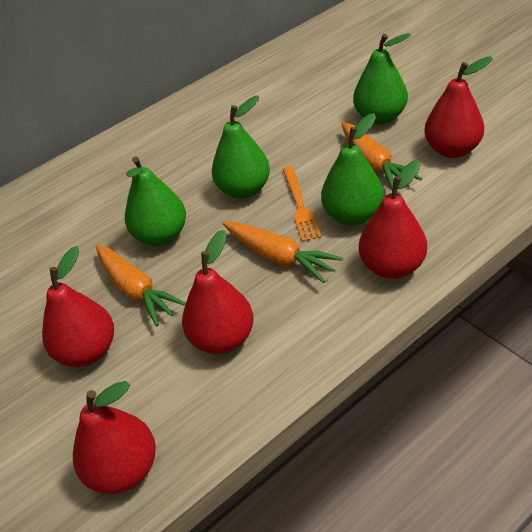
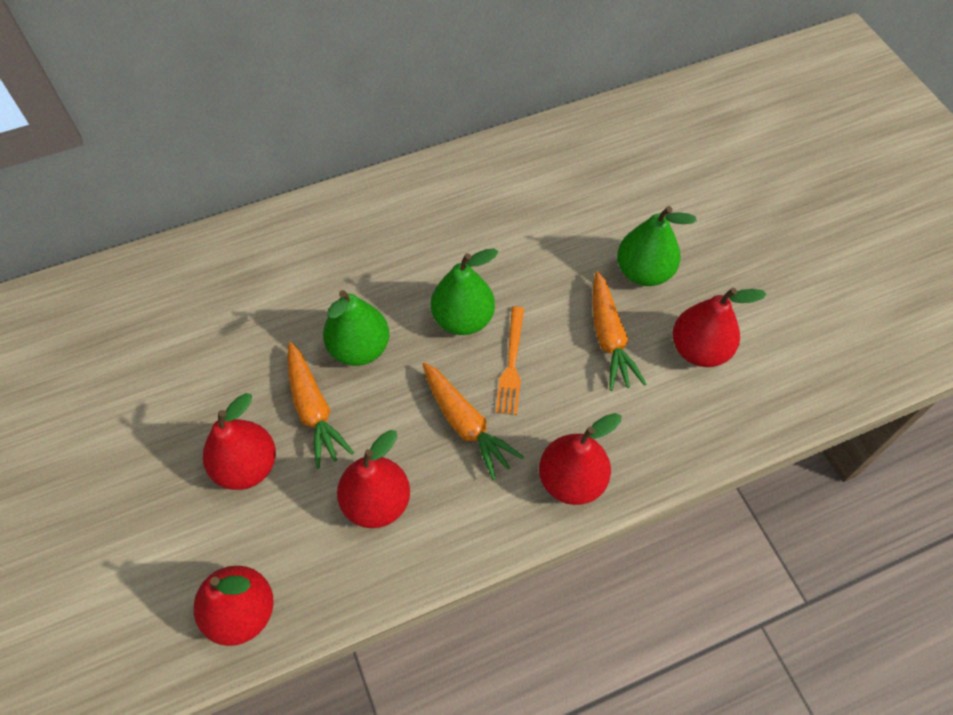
camera: 10 degrees right, 15 degrees up
green pear [321,113,384,225] -> none

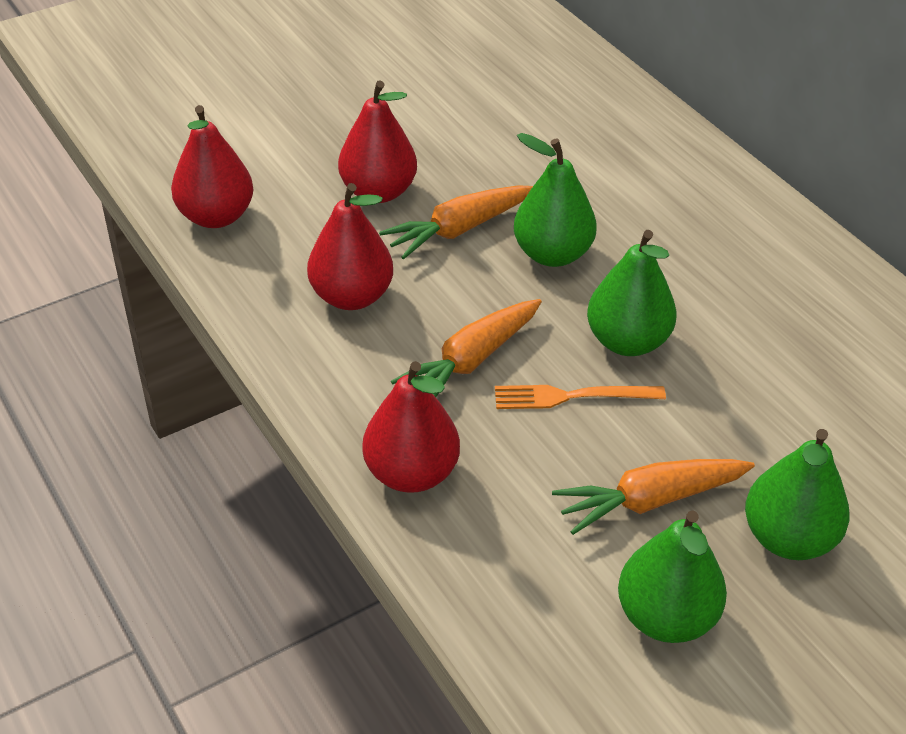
camera: 80 degrees right, 15 degrees down
red pear [673,288,767,367] -> green pear [618,510,727,643]

